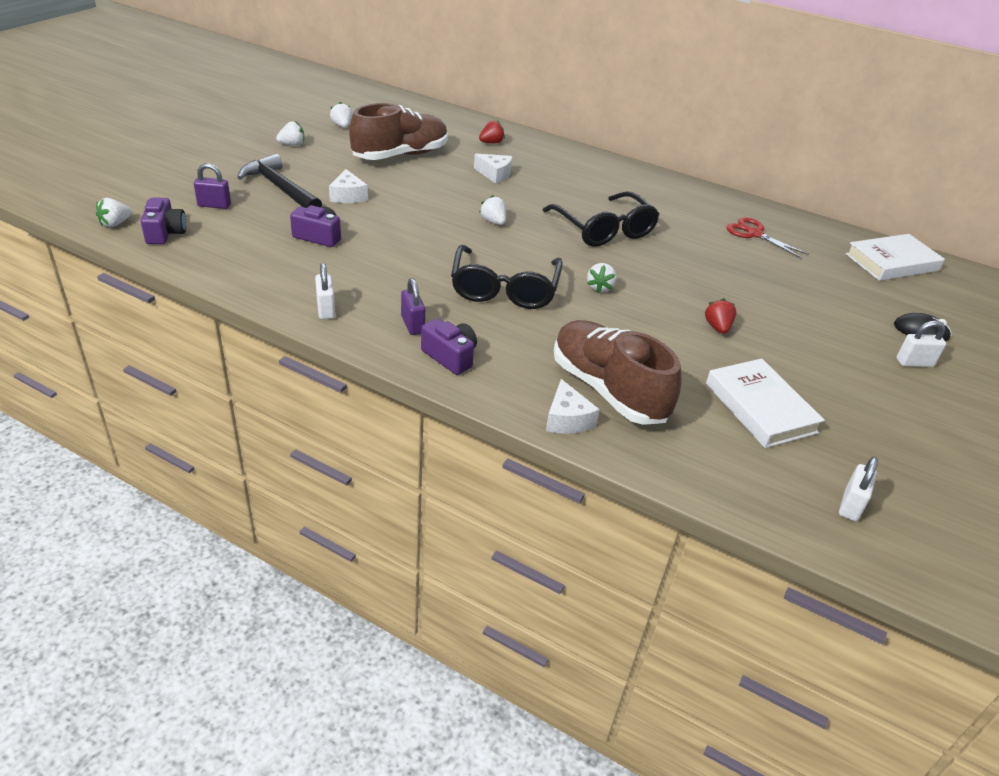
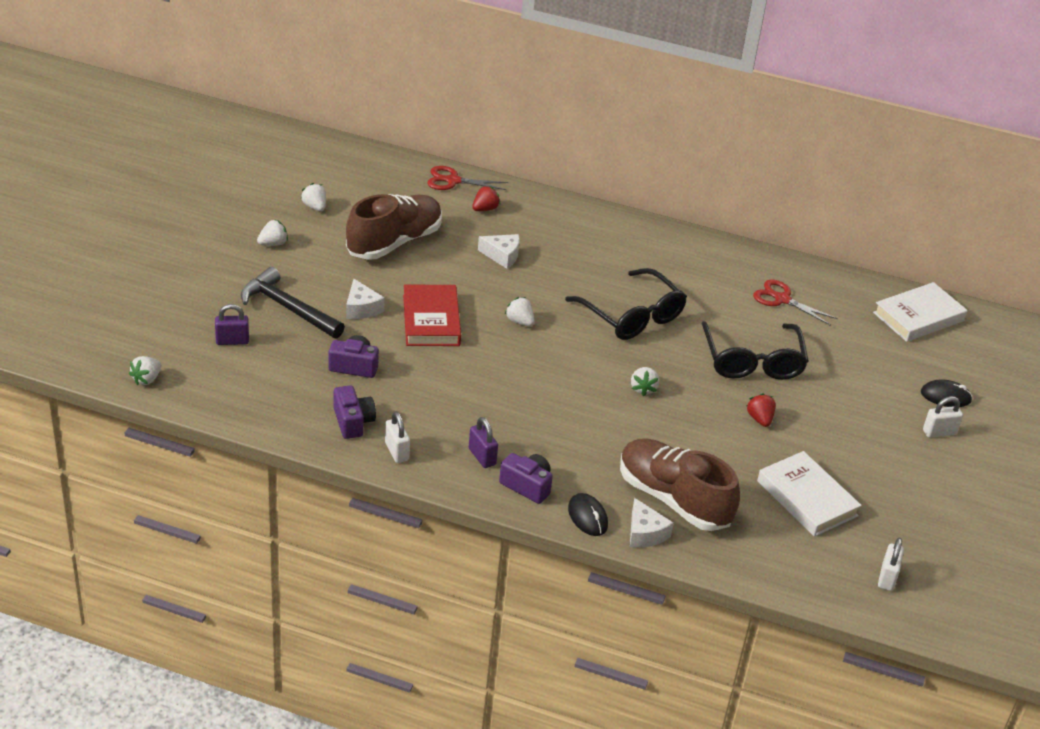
camera: 10 degrees left, 0 degrees up
purple camera [141,198,186,244] -> purple camera moved to [334,385,376,439]
black glasses [451,245,563,309] -> black glasses moved to [701,321,809,380]
none -> red book [403,284,461,346]
none -> red scissors [427,166,508,190]
none -> black mouse [568,493,608,536]

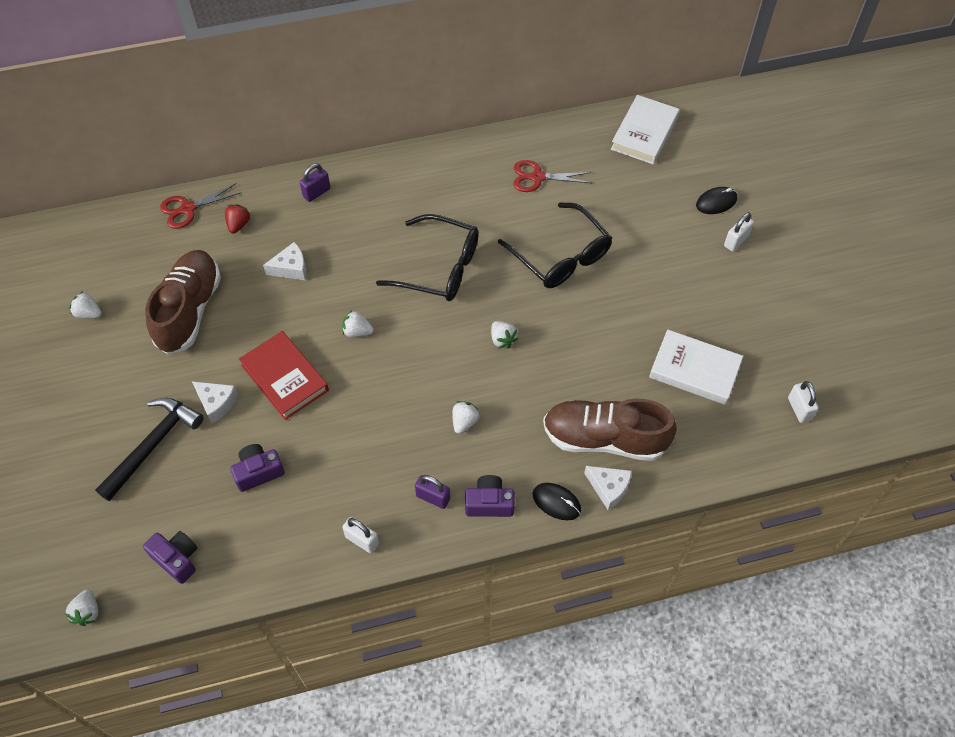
camera: 30 degrees left, 20 degrees up
purple padlock [215,304,249,345] -> purple padlock moved to [300,164,330,202]
black hammer [241,267,345,338] -> black hammer turned 120 degrees clockwise [95,398,203,502]
white strawberry [257,219,288,246] -> white strawberry moved to [452,401,480,434]
purple camera [334,385,376,439] -> purple camera moved to [143,531,197,584]
red strawberry [747,393,776,427] -> none

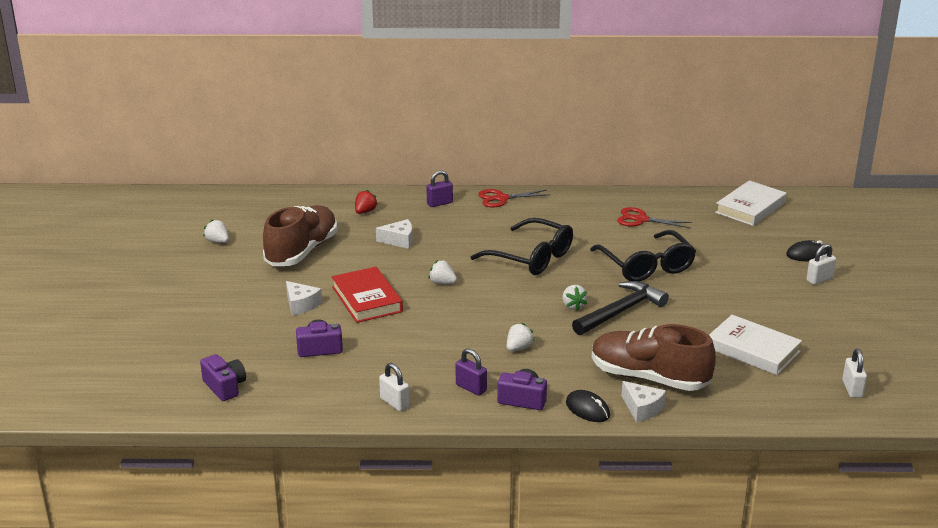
camera: 15 degrees right, 30 degrees down
white strawberry [65,589,98,626] -> none
black hammer [95,398,203,502] -> black hammer moved to [572,281,669,335]
red scissors [160,183,242,229] -> red scissors moved to [478,189,550,208]

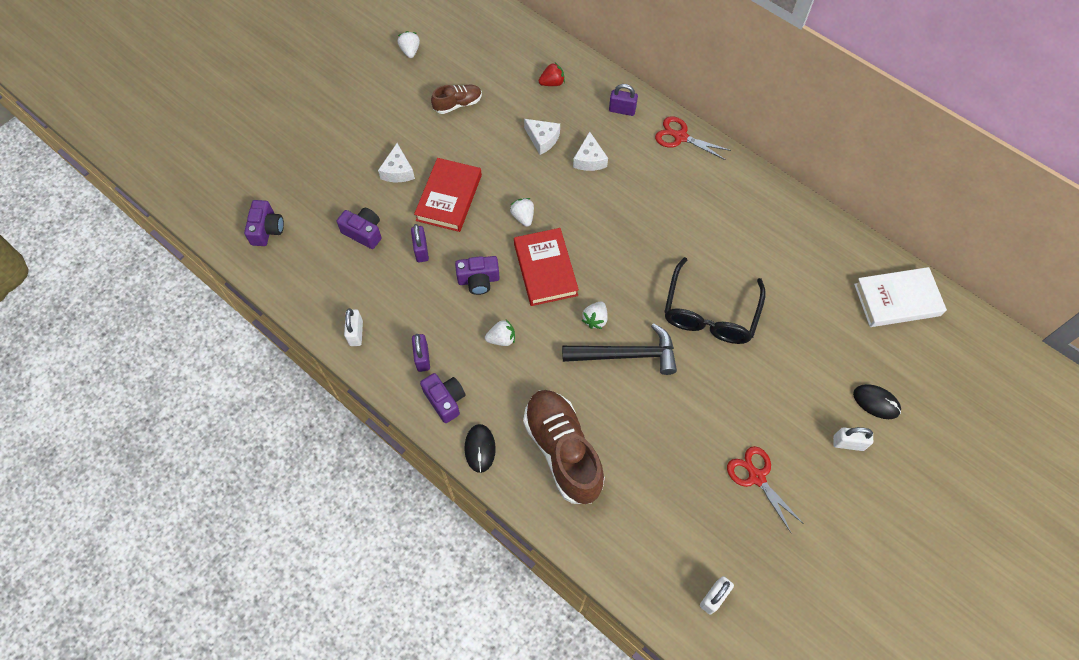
camera: 40 degrees right, 35 degrees up
brown shoe [263,205,337,266] -> brown shoe [431,85,482,114], size x0.51
black glasses [471,218,573,275] -> none
red scissors [617,207,692,228] -> red scissors moved to [727,446,804,532]
white cheese [621,381,666,422] -> white cheese moved to [573,131,608,171]
white book [709,315,802,375] -> none
none -> purple padlock [411,224,429,262]
none -> purple camera [455,256,500,295]
none -> red book [514,228,579,306]

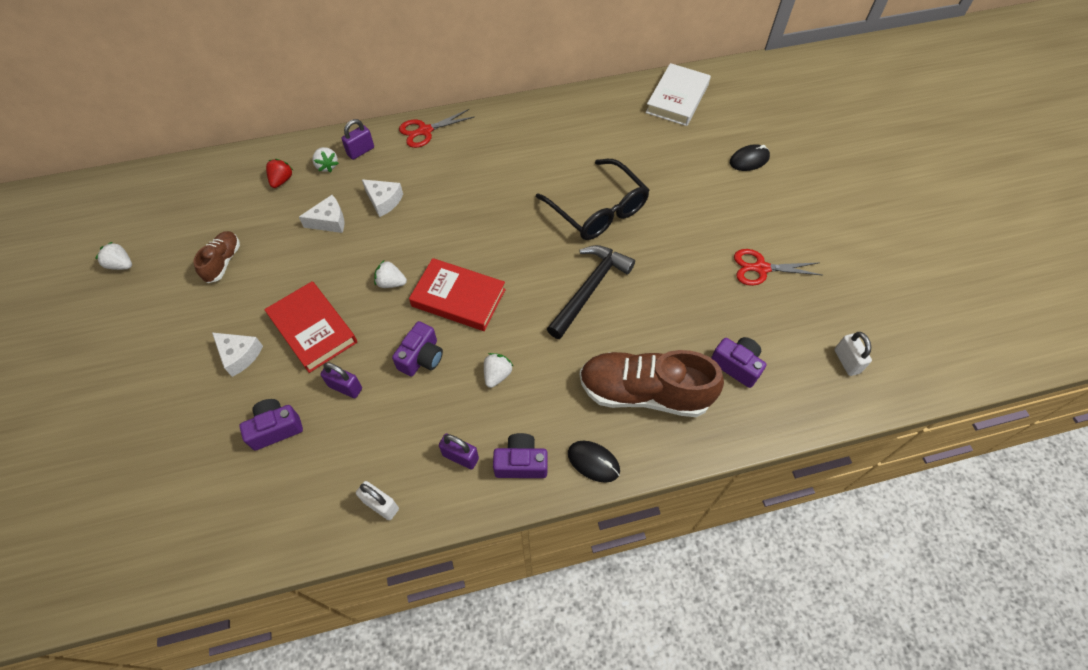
camera: 55 degrees left, 5 degrees down
purple camera [244,200,284,246] -> purple camera moved to [711,337,767,388]
white strawberry [582,301,608,329] -> white strawberry moved to [312,147,339,172]
white padlock [833,427,873,451] -> none

